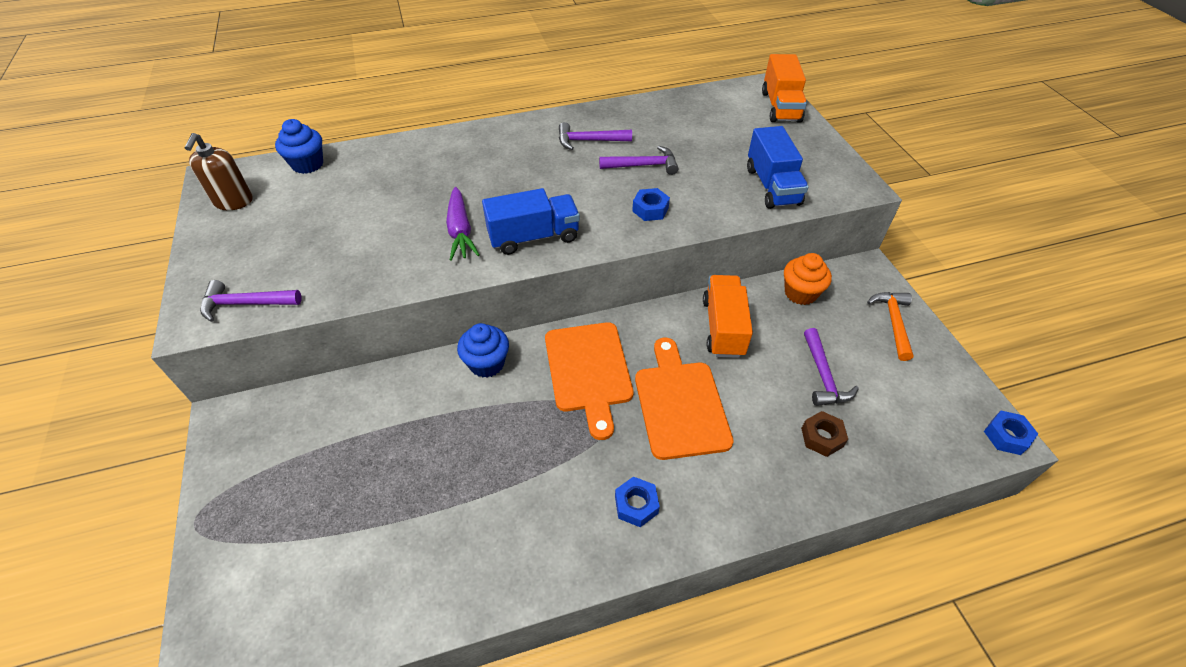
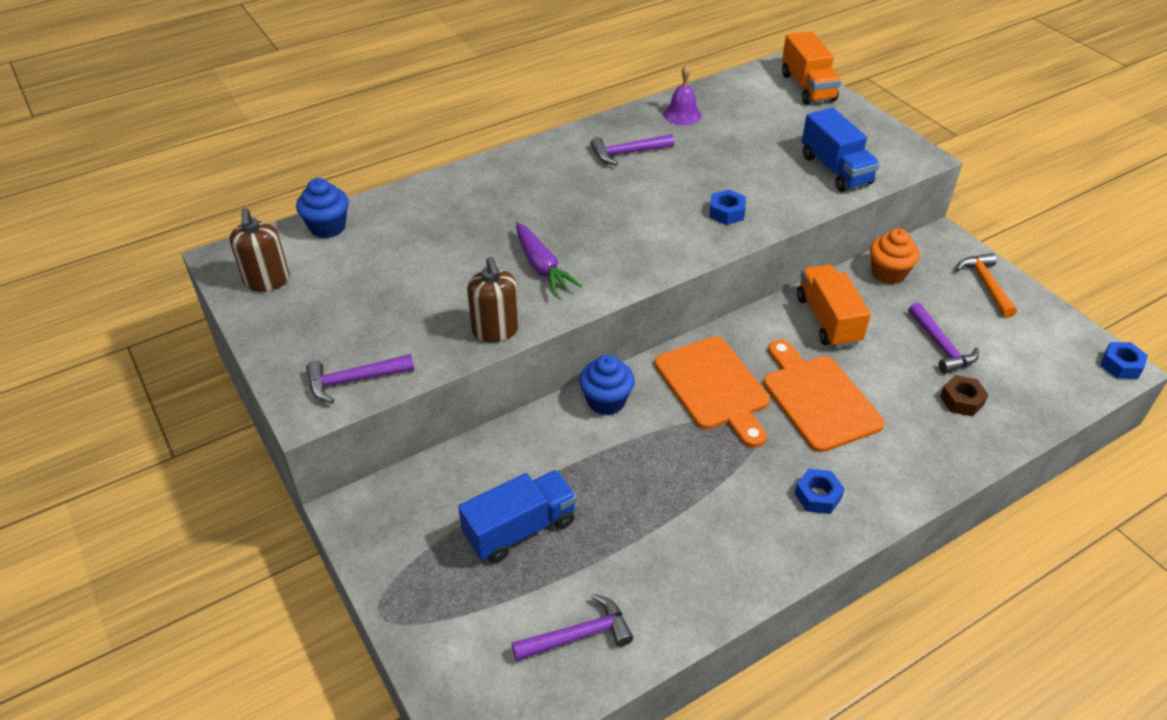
camera: 15 degrees left, 5 degrees down
blue truck [482,188,580,255] -> blue truck moved to [458,470,577,563]
purple hammer [599,146,679,175] -> purple hammer moved to [512,594,633,661]
none -> brown soap dispenser [467,257,519,342]
none -> purple bell [663,65,702,125]

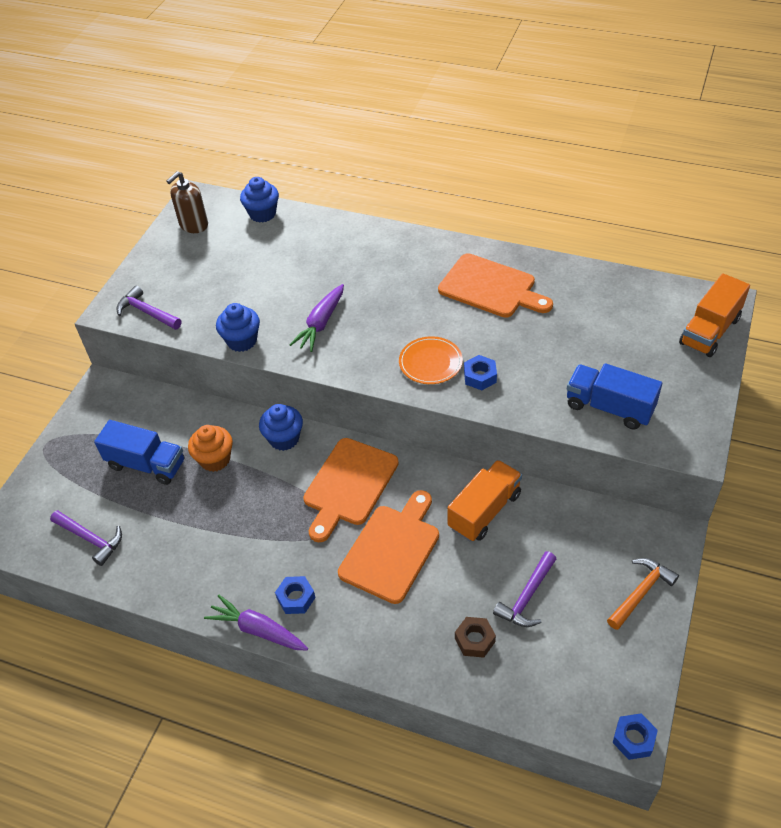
camera: 55 degrees right, 5 degrees up
brown soap dispenser [467,257,519,342] -> blue cupcake [216,303,260,352]
purple hammer [590,134,674,165] -> orange cutting board [438,253,553,318]
purple bell [663,65,702,125] -> none
blue truck [802,108,880,192] -> blue truck turned 90 degrees clockwise [567,363,662,430]
orange cupcake [870,228,920,284] -> orange cupcake moved to [188,425,233,472]
none -> purple carrot [204,595,308,650]
none -> orange plate [399,336,463,384]

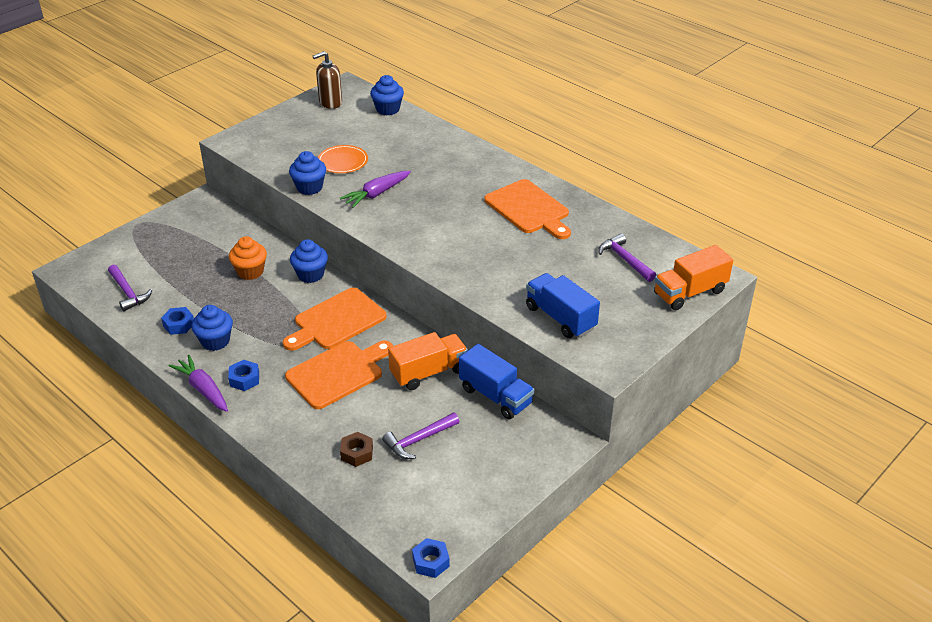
camera: 20 degrees right, 10 degrees down
blue truck [94,420,185,485] -> blue truck moved to [459,344,534,419]
purple hammer [116,285,182,330] -> purple hammer moved to [598,233,656,282]
orange plate [399,336,463,384] -> orange plate moved to [318,145,368,173]
blue nut [464,355,497,390] -> blue nut moved to [161,307,194,335]
orange hammer [607,558,679,630] -> none
none -> blue cupcake [192,305,233,351]

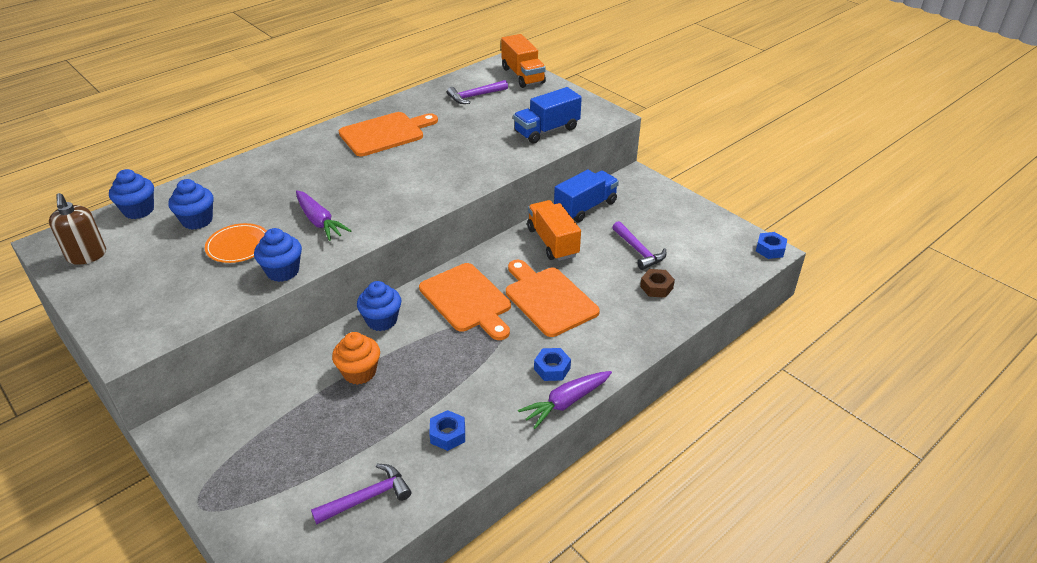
camera: 85 degrees left, 0 degrees up
blue cupcake [192,305,233,351] -> blue cupcake moved to [168,179,214,230]

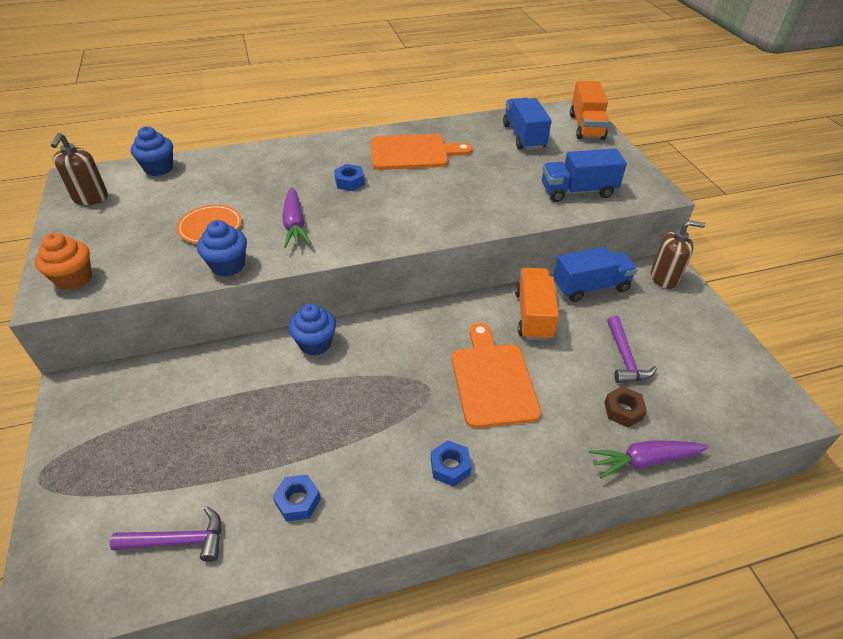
camera: 25 degrees right, 5 degrees up
blue cupcake [168,179,214,230] -> none
orange cupcake [332,332,380,385] -> orange cupcake moved to [35,233,92,290]
orange cutting board [419,263,511,340] -> none
purple hammer [447,80,508,104] -> blue truck [503,98,552,150]
purple carrot [518,371,612,429] -> purple carrot moved to [589,441,709,479]
blue nut [756,232,787,259] -> blue nut moved to [334,164,365,191]
none -> brown soap dispenser [651,220,706,289]

